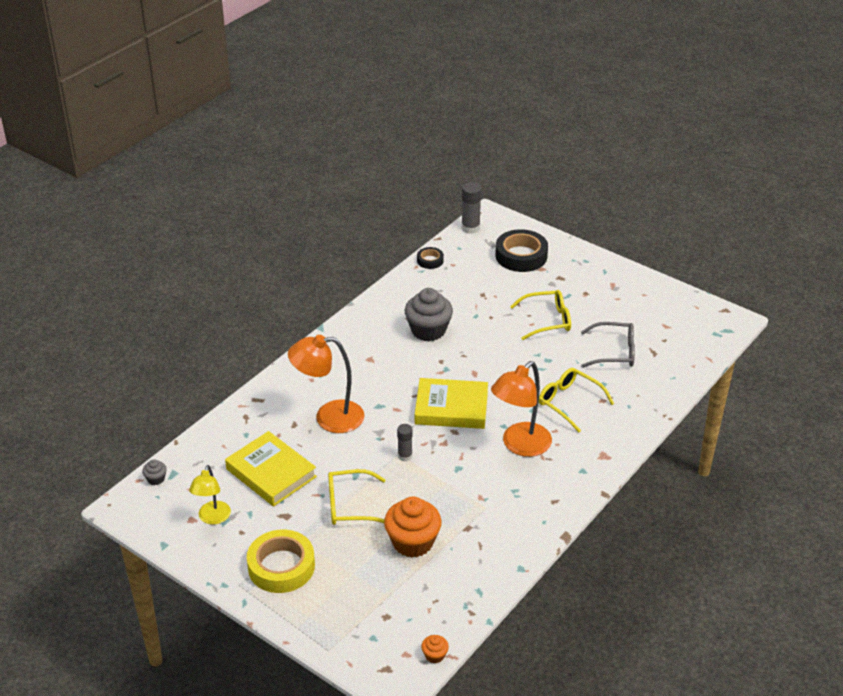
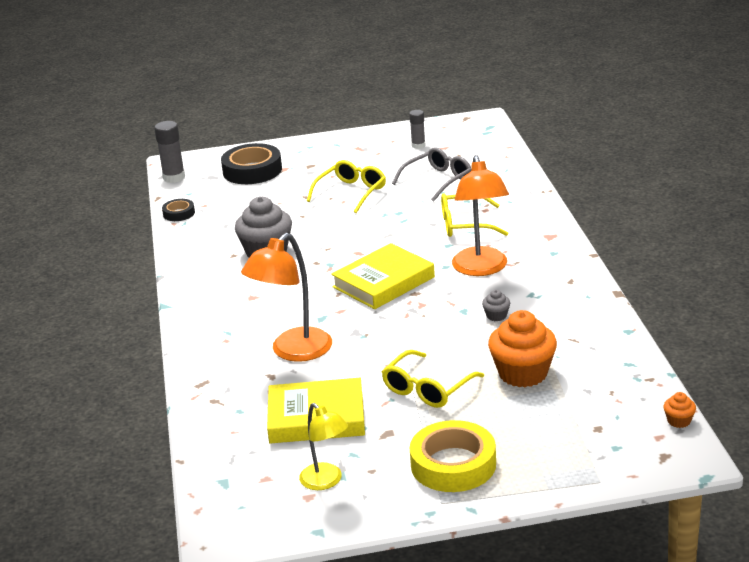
camera: 45 degrees left, 10 degrees down
grey cupcake [142,459,167,485] -> grey cupcake moved to [482,290,510,321]
grey glue stick [397,424,413,462] -> grey glue stick moved to [409,110,426,149]

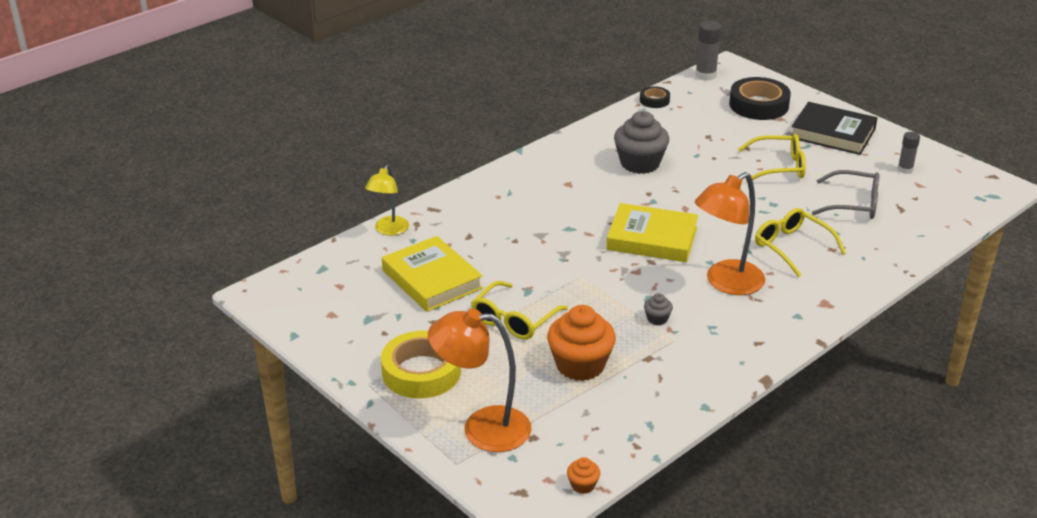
camera: 55 degrees right, 5 degrees up
orange lamp [241,233,332,362] -> orange lamp moved to [428,309,531,452]
yellow lamp [299,403,348,490] -> yellow lamp moved to [365,164,409,236]
yellow glasses [382,350,484,408] -> yellow glasses turned 60 degrees counterclockwise [471,281,568,340]
none -> black book [791,102,877,155]

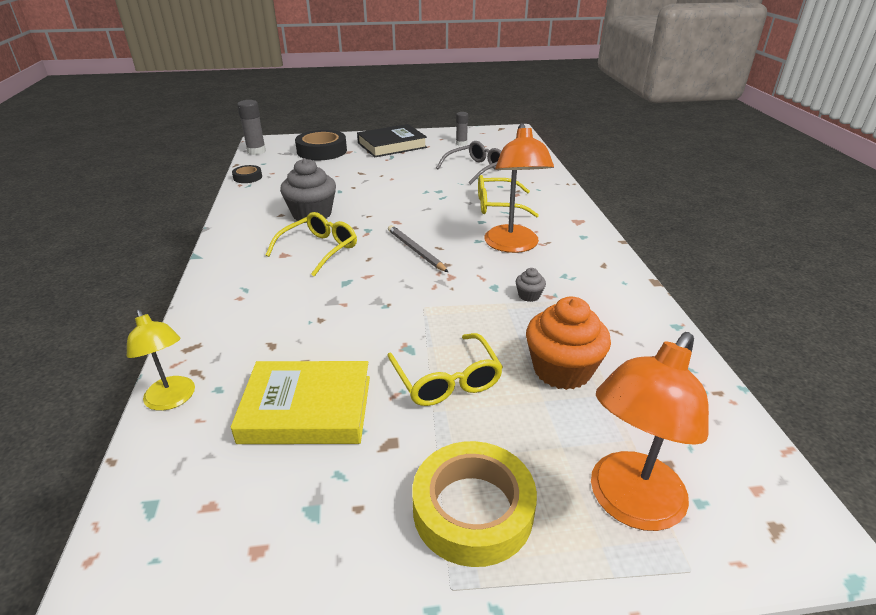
camera: 55 degrees left, 0 degrees up
orange cupcake [567,457,600,494] -> none
yellow book [606,203,698,262] -> grey pencil [388,225,448,272]
yellow glasses [738,134,806,182] -> yellow glasses moved to [266,212,357,276]

